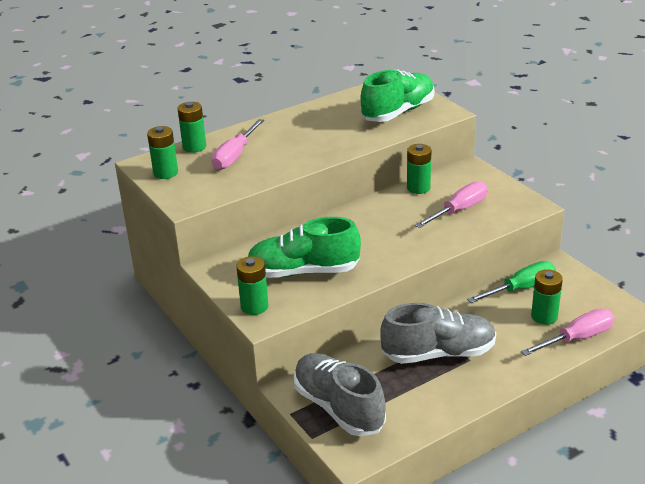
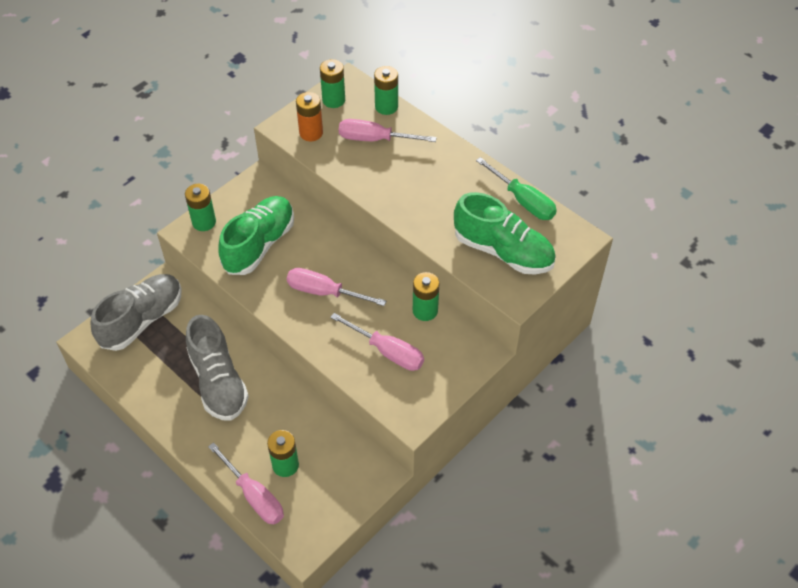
camera: 75 degrees right, 20 degrees up
green shoe [248,217,361,278] -> green shoe turned 45 degrees clockwise [219,196,294,275]
green screwdriver [467,261,556,303] -> green screwdriver moved to [476,157,557,220]
none -> pink screwdriver [287,268,386,306]
none -> orange battery [296,92,323,141]

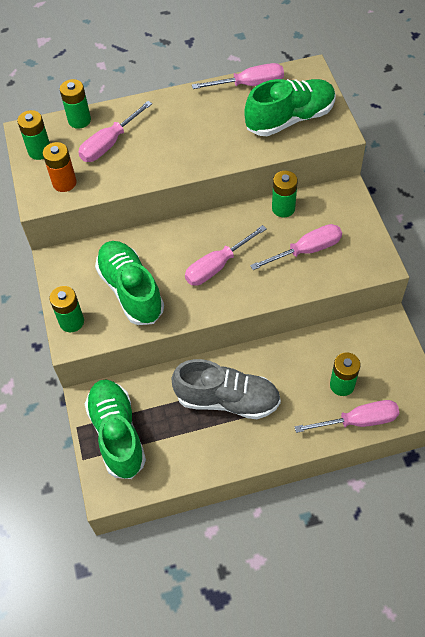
camera: 55 degrees left, 5 degrees up
grey shoe [91,274,182,351] -> green shoe [85,379,146,479]
green screwdriver [476,157,557,220] -> pink screwdriver [192,63,284,89]

